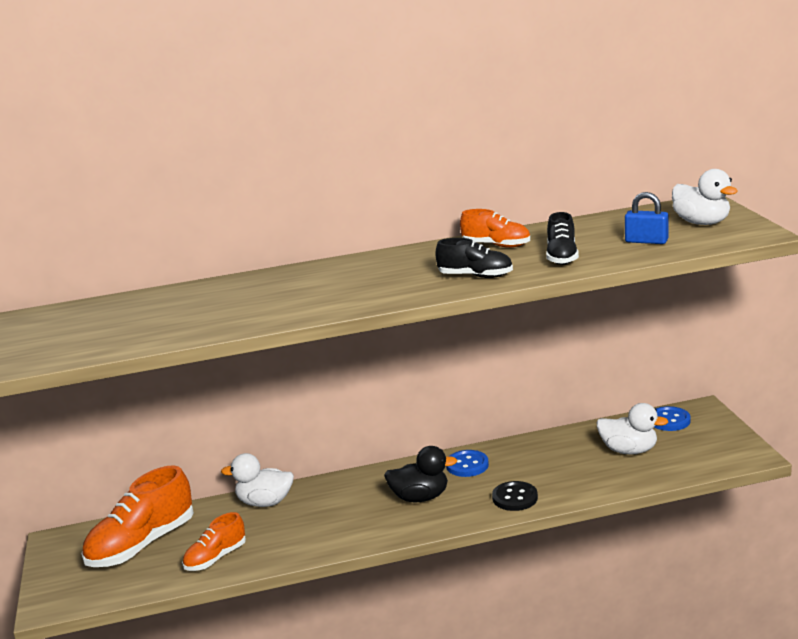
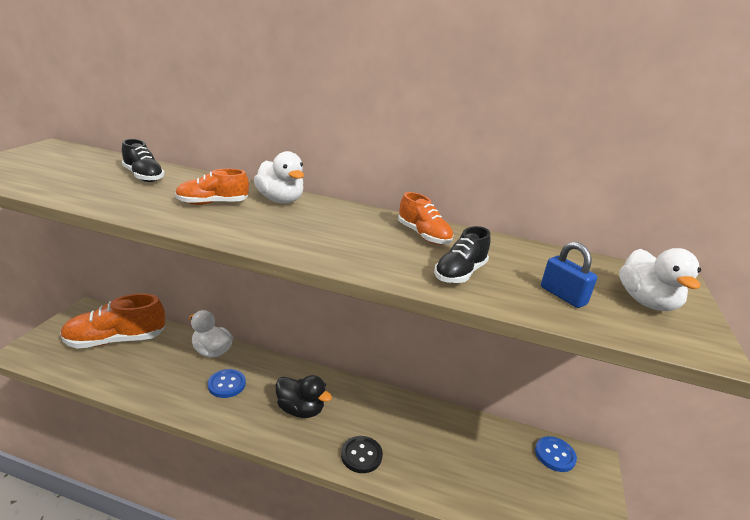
camera: 25 degrees right, 5 degrees up
orange shoe [182,512,246,571] -> orange shoe moved to [175,169,249,205]
black shoe [436,238,513,278] -> black shoe moved to [122,139,165,182]
blue button [446,450,489,477] -> blue button moved to [208,369,246,398]
white duck [597,403,668,455] -> white duck moved to [254,151,304,203]

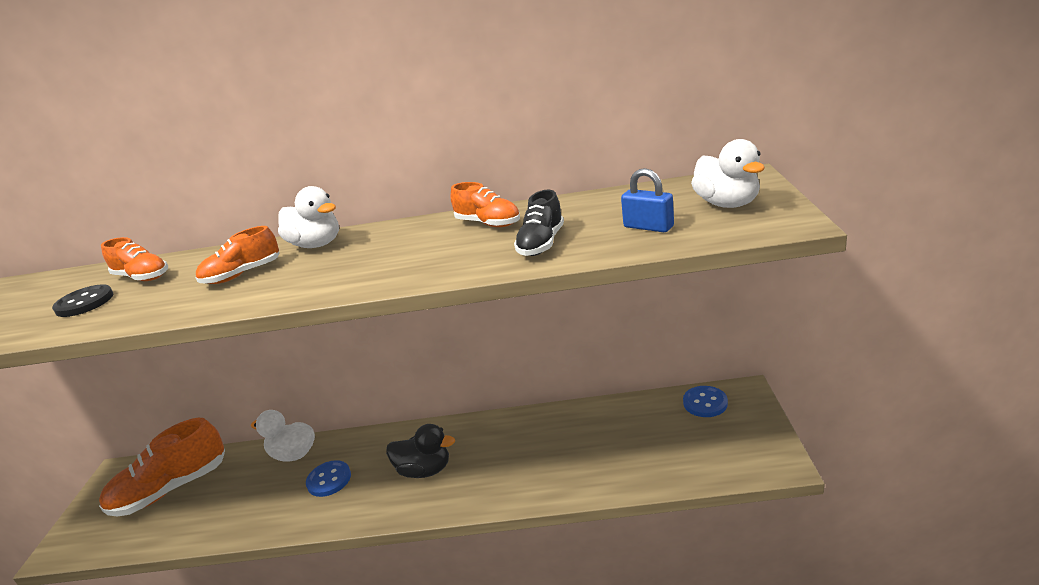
camera: 10 degrees left, 0 degrees up
black shoe [122,139,165,182] -> orange shoe [101,237,168,281]
black button [341,436,383,473] -> black button moved to [52,284,113,317]

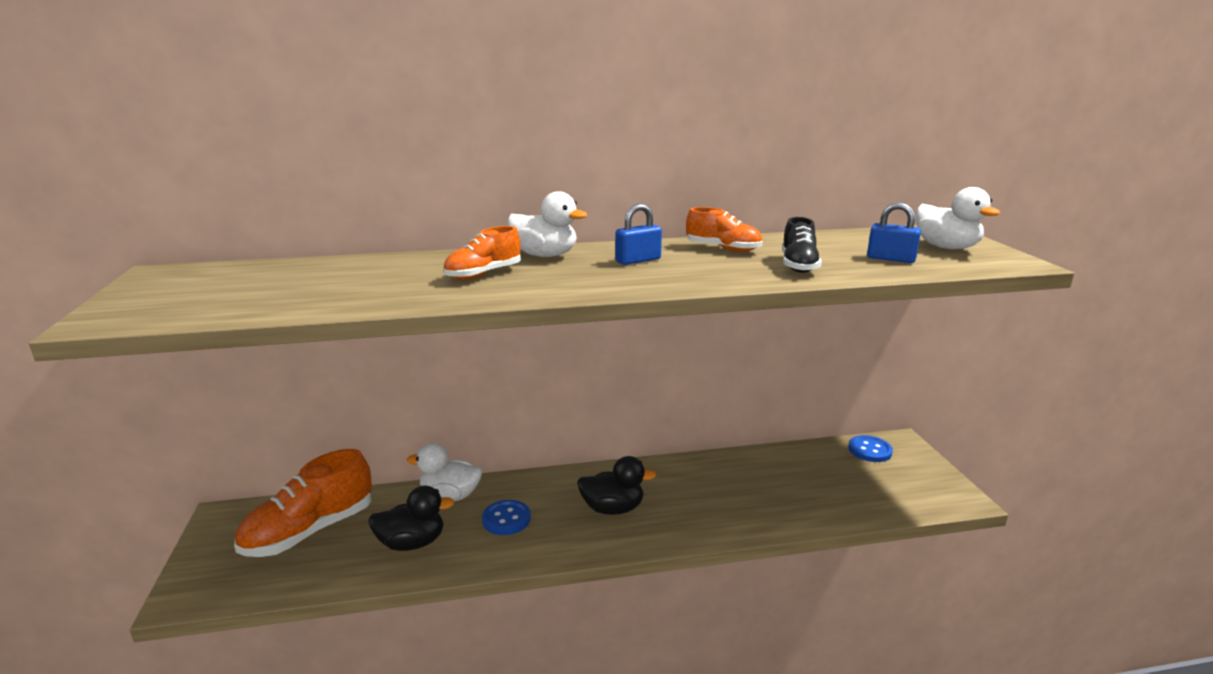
camera: 15 degrees left, 5 degrees down
black button [52,284,113,317] -> none
orange shoe [101,237,168,281] -> none
none -> black duck [368,486,455,551]
none -> blue padlock [615,204,662,265]

